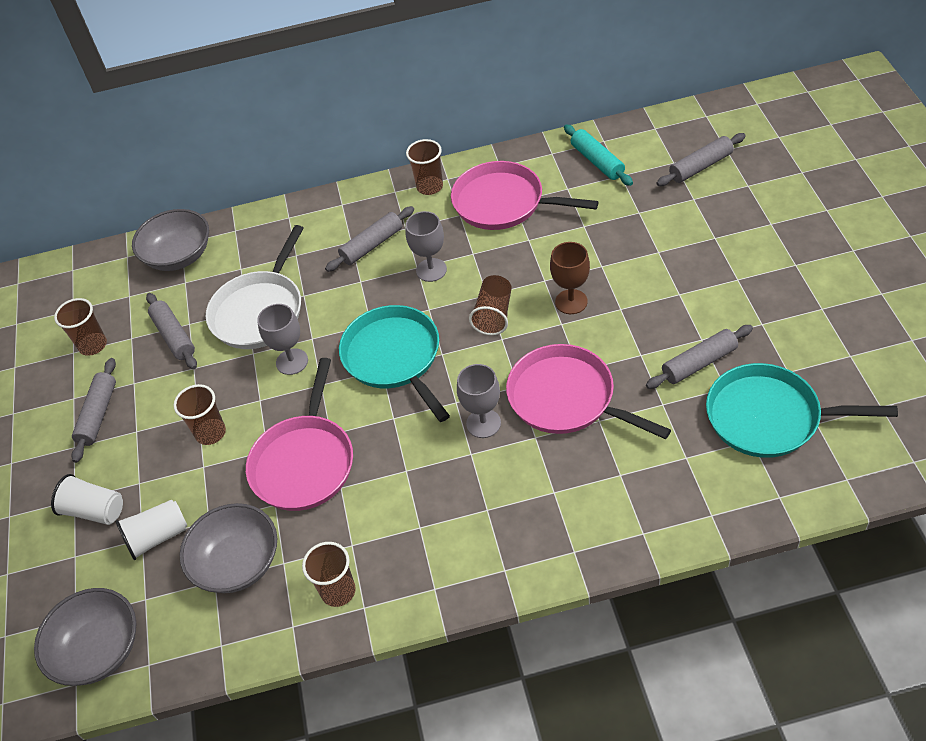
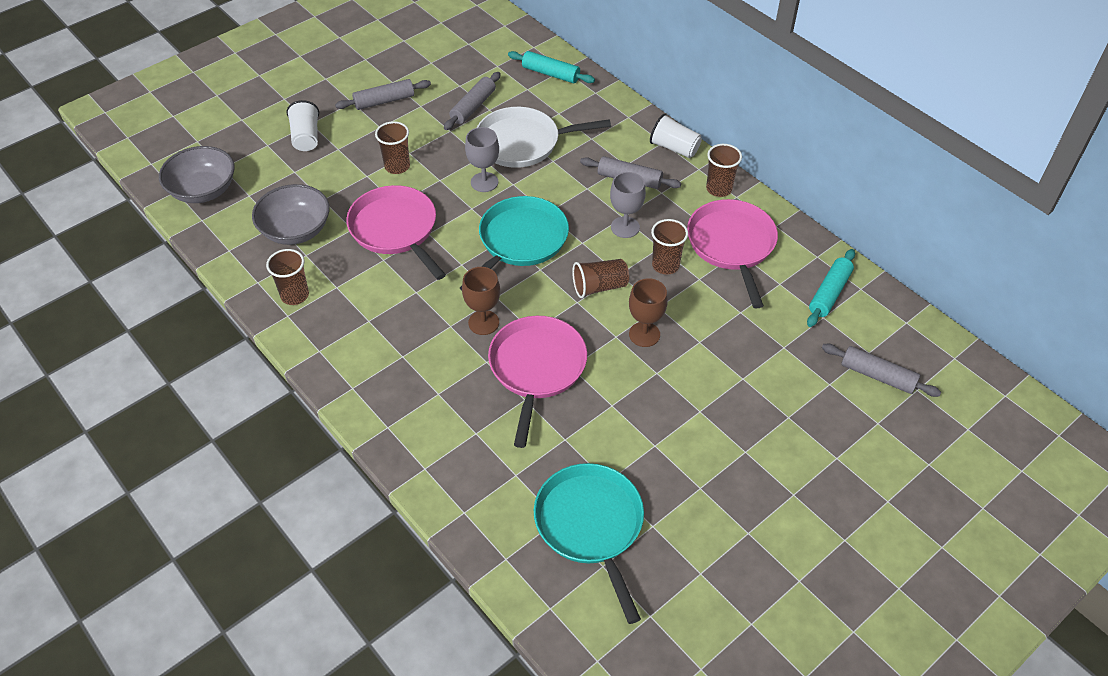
camera: 55 degrees right, 0 degrees up
brown cup [54,298,107,356] -> brown cup moved to [651,219,688,274]
white cup [115,500,187,560] -> white cup moved to [650,114,702,158]
grey bowl [132,209,209,271] -> turquoise rolling pin [508,51,595,83]
pink pan [246,358,353,511] -> pink pan turned 75 degrees clockwise [346,185,446,280]
grey goblet [457,364,501,438] -> brown goblet [462,267,500,335]
grey rolling pin [646,325,753,389] -> none

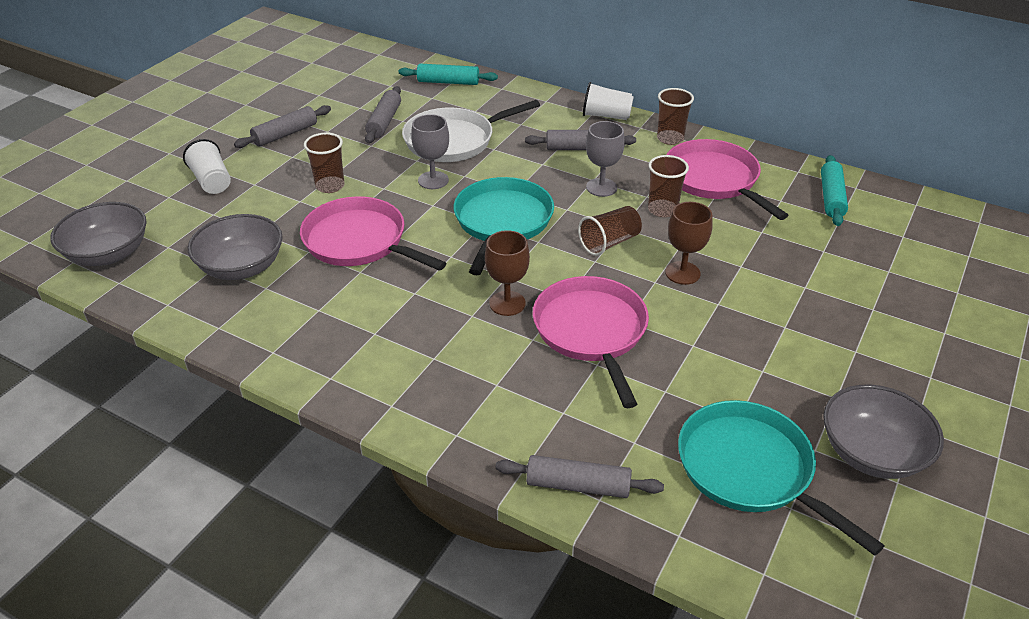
camera: 20 degrees left, 10 degrees down
brown cup [266,249,309,305] -> none
grey rolling pin [822,344,941,397] -> grey rolling pin moved to [495,455,664,498]
none -> grey bowl [823,385,944,479]

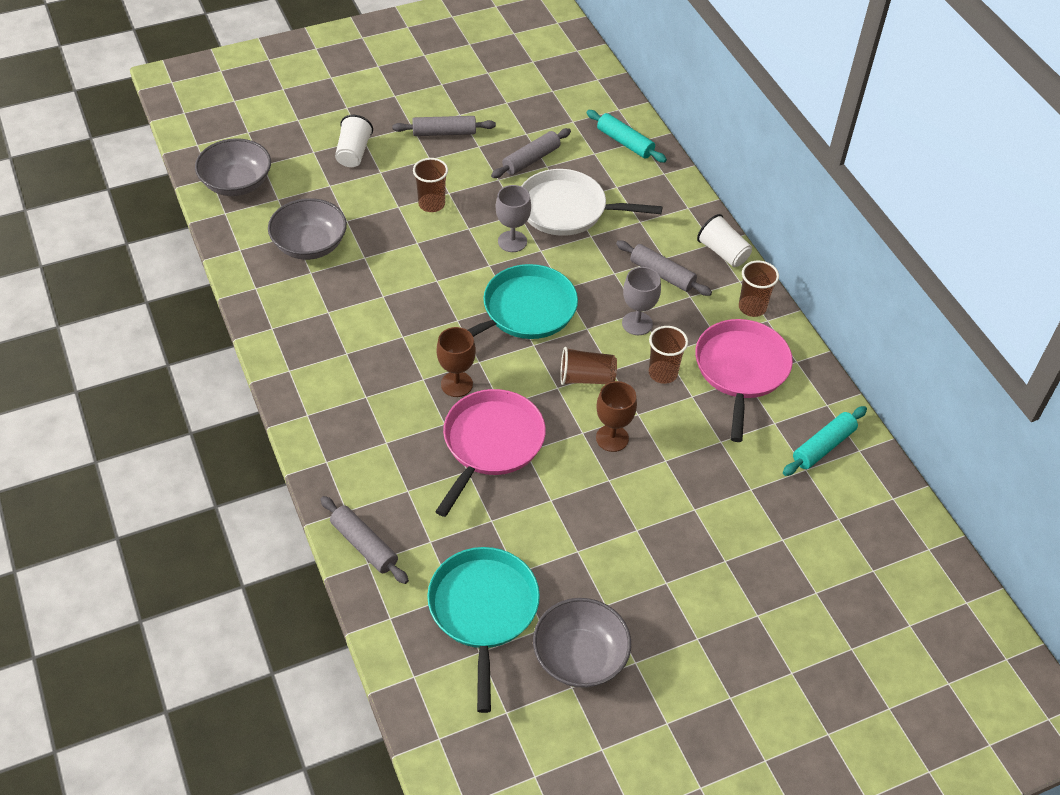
camera: 35 degrees right, 10 degrees up
pink pan [300,196,446,271] -> none

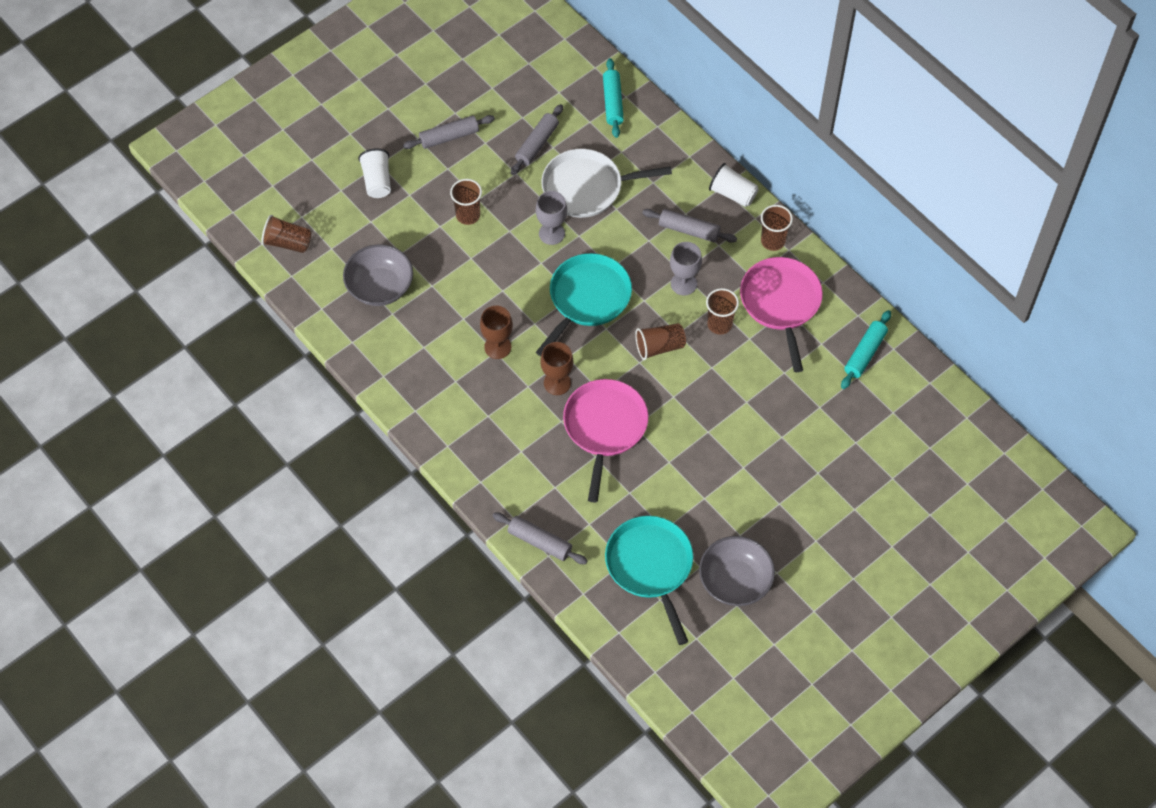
camera: 15 degrees left, 10 degrees up
grey bowl [195,138,271,196] -> brown cup [262,215,311,253]
turquoise rolling pin [587,110,667,163] -> turquoise rolling pin turned 60 degrees clockwise [603,58,624,138]
brown goblet [596,381,637,452] -> brown goblet moved to [480,306,513,359]

